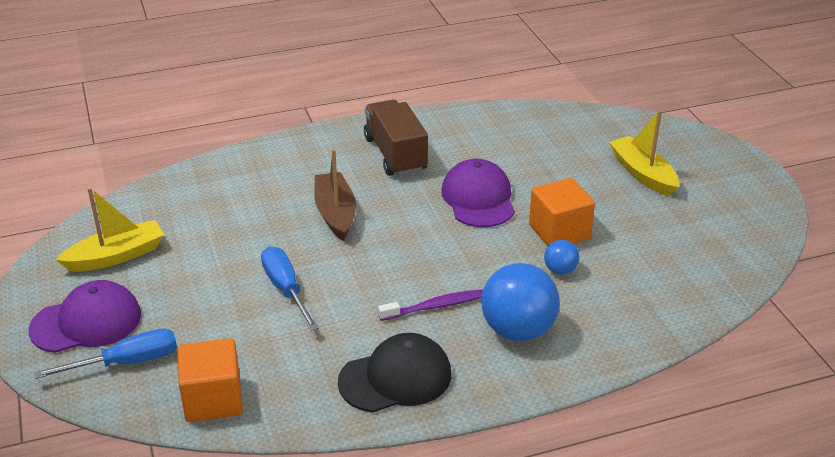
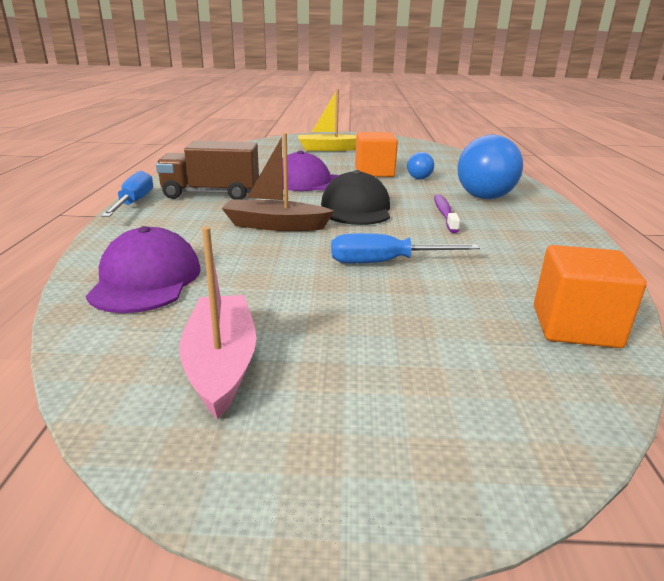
camera: 70 degrees left, 10 degrees down
purple cap [28,280,141,353] -> purple cap moved to [86,226,201,313]
blue screwdriver [34,329,177,379] -> blue screwdriver moved to [101,171,153,217]
yellow boat [55,187,164,272] -> pink boat [179,227,256,419]
black cap [338,333,451,413] -> black cap moved to [321,170,390,225]

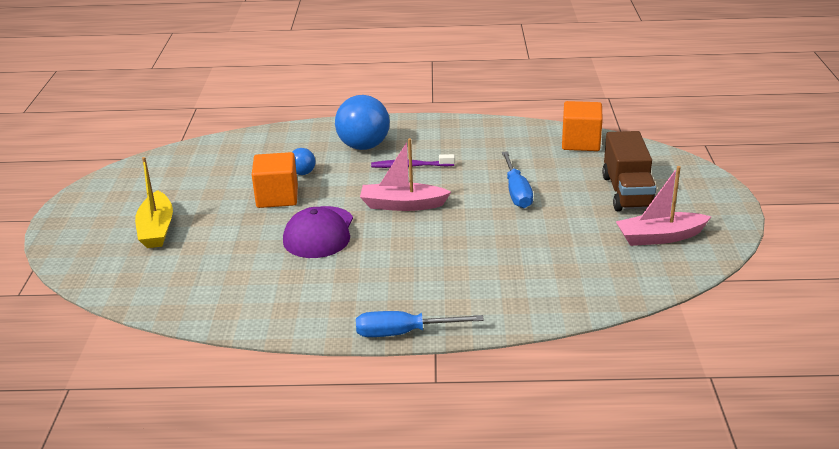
camera: 90 degrees left, 5 degrees up
purple cap [86,226,201,313] -> none
brown truck [156,141,259,200] -> brown truck moved to [602,131,656,211]
brown boat [222,133,334,231] -> none
black cap [321,170,390,225] -> pink boat [360,138,451,211]

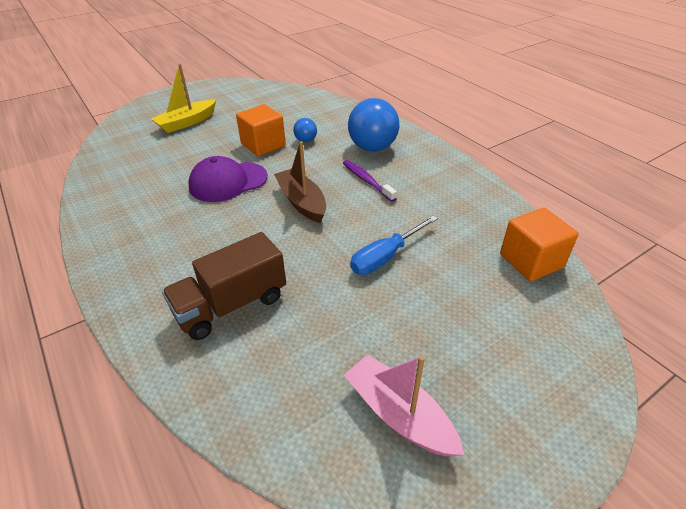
camera: 55 degrees right, 10 degrees up
blue screwdriver [356,311,484,337] -> none
pink boat [360,138,451,211] -> brown boat [274,141,326,223]
brown truck [602,131,656,211] -> brown truck moved to [162,232,286,340]

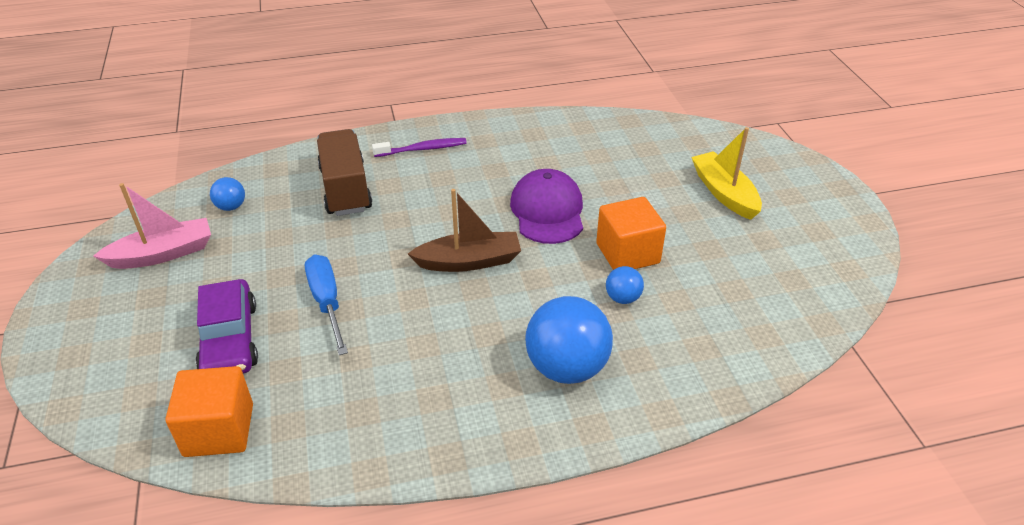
camera: 110 degrees right, 0 degrees up
purple toothbrush [343,160,397,202] -> purple toothbrush moved to [372,138,467,157]
none -> purple car [195,279,258,373]
none -> blue ball [210,177,245,211]

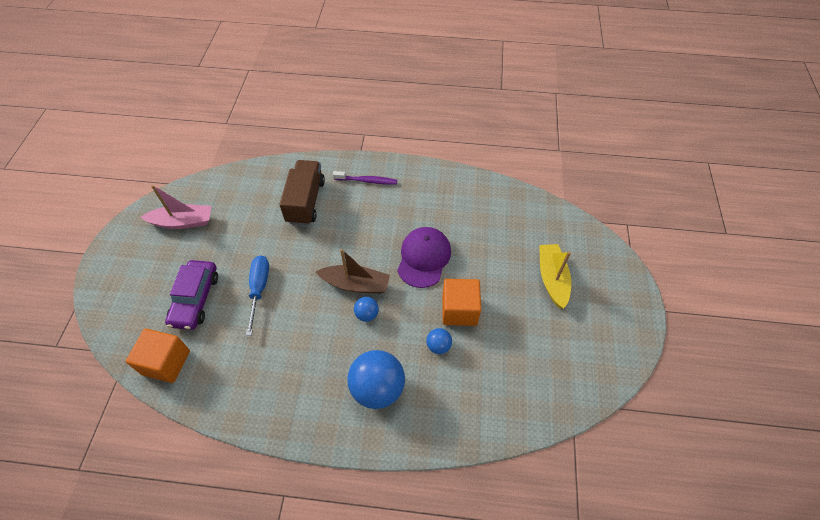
camera: 20 degrees right, 15 degrees up
blue ball [210,177,245,211] -> blue ball moved to [354,297,379,322]

